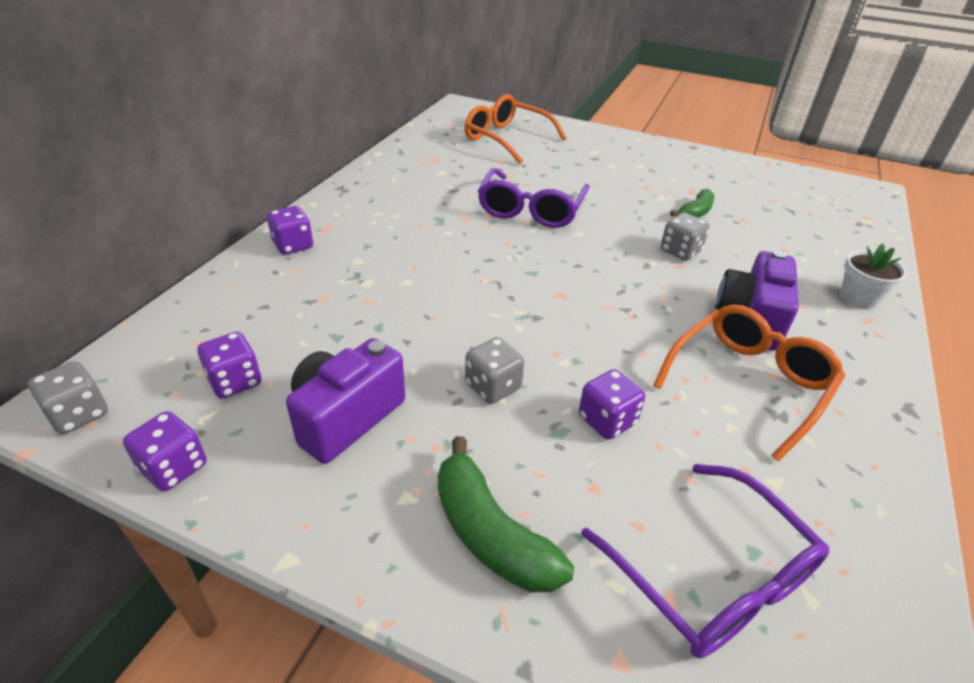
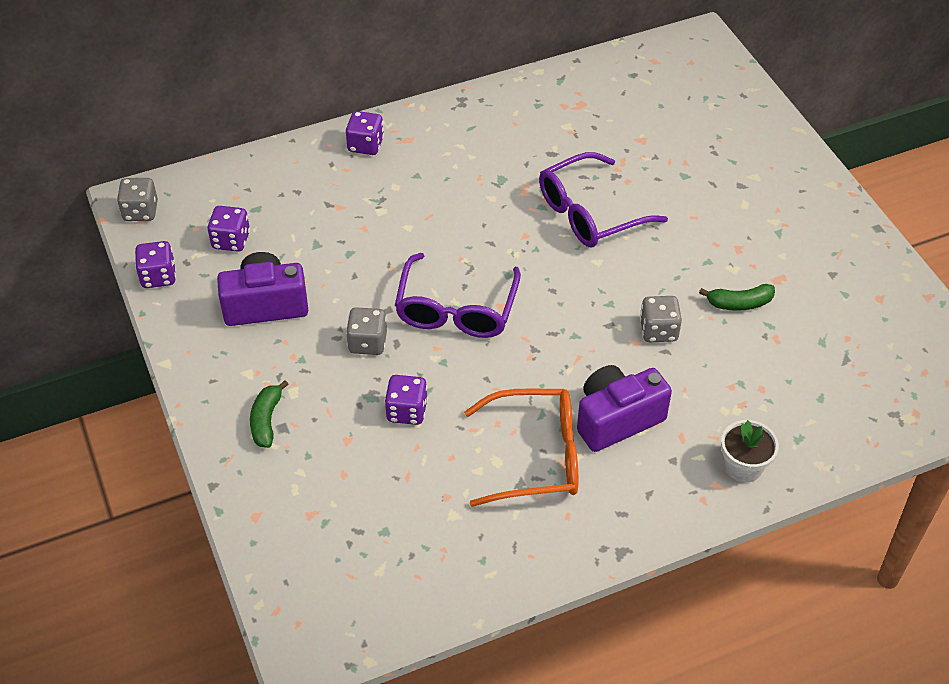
camera: 45 degrees right, 10 degrees up
green banana [438,436,574,592] -> green banana [250,380,289,448], size x0.62
orange glasses [465,94,567,164] -> none
purple glasses [581,464,829,659] -> purple glasses moved to [395,253,521,338]

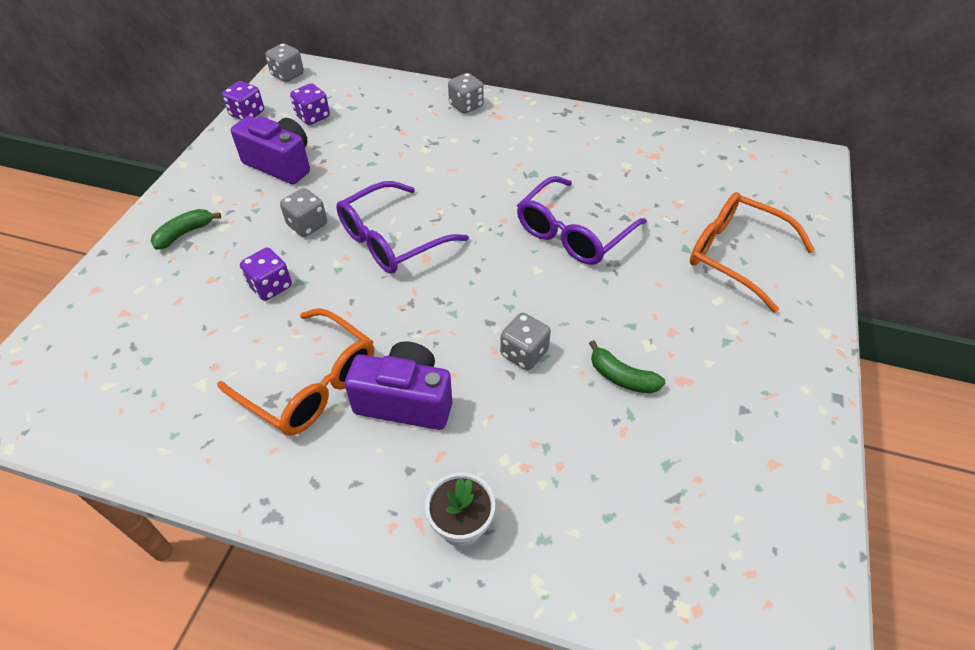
camera: 40 degrees right, 0 degrees up
purple dice [346,111,384,155] -> grey dice [448,73,484,114]
purple glasses [539,152,668,247] -> purple glasses turned 60 degrees counterclockwise [517,176,647,265]
none -> orange glasses [690,192,815,313]

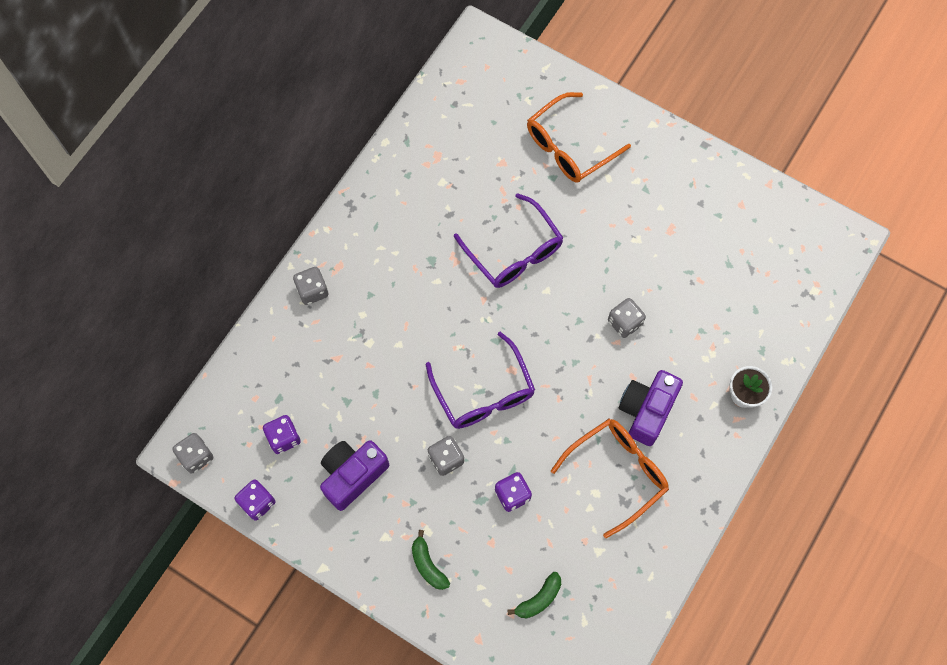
camera: 75 degrees left, 20 degrees up
green banana [589,340,665,394] -> green banana moved to [507,572,561,618]

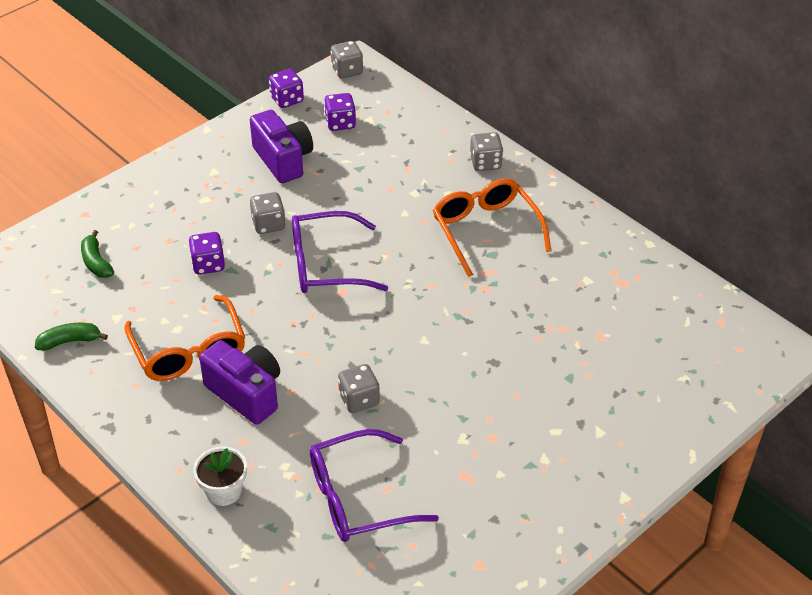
camera: 105 degrees right, 25 degrees down
green banana [412,530,450,590] -> green banana moved to [35,323,108,351]
purple glasses [454,193,563,288] -> purple glasses moved to [310,429,439,542]
orange glasses [527,92,631,183] -> orange glasses moved to [433,178,552,277]

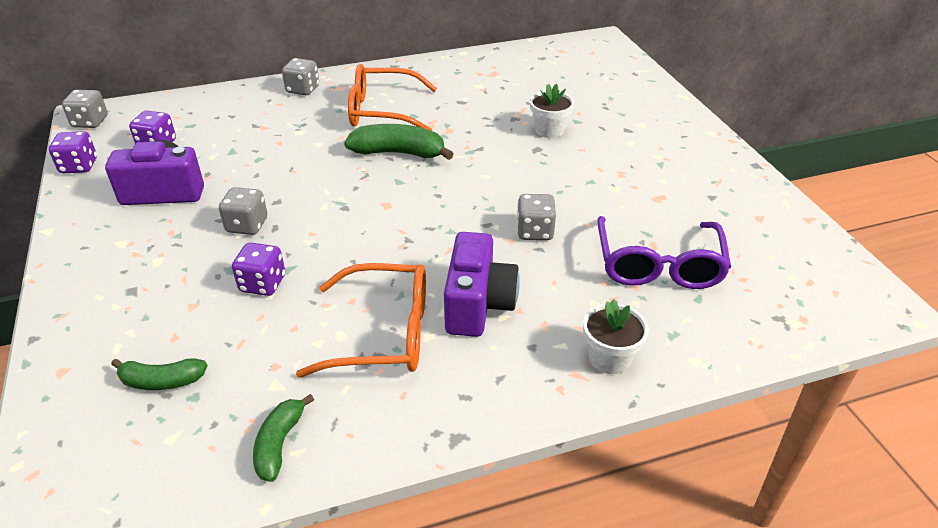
camera: 65 degrees left, 5 degrees down
purple camera [199,340,280,425] -> purple camera turned 120 degrees clockwise [444,232,520,337]
purple glasses [292,211,388,293] -> none
none -> green banana [344,124,454,160]
none -> white flower pot [530,84,574,138]

